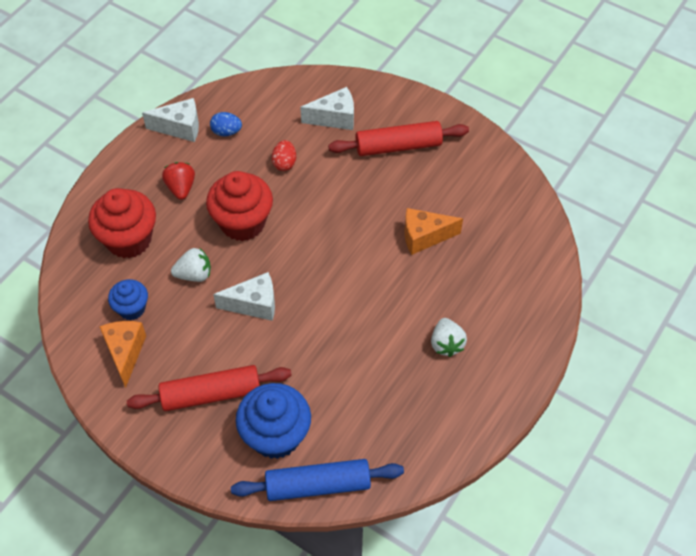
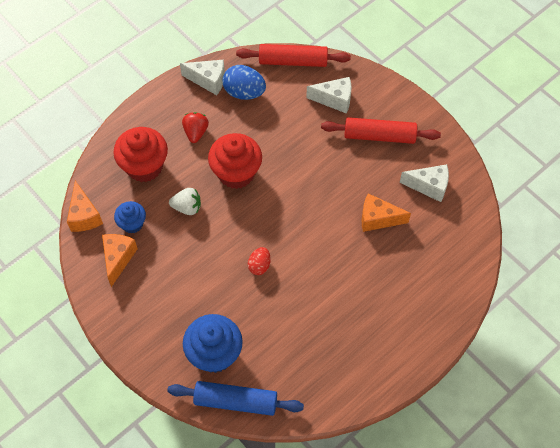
camera: 15 degrees right, 5 degrees up
red rolling pin [127,365,292,411] -> red rolling pin moved to [236,44,351,67]
blue egg [210,112,242,136] -> blue egg [223,65,266,100], size x1.68
white cheese [213,272,275,321] -> white cheese moved to [399,164,449,202]
red egg [272,140,296,171] -> red egg moved to [248,247,271,275]
white strawberry [431,318,467,357] -> none
none -> orange cheese [67,181,103,232]

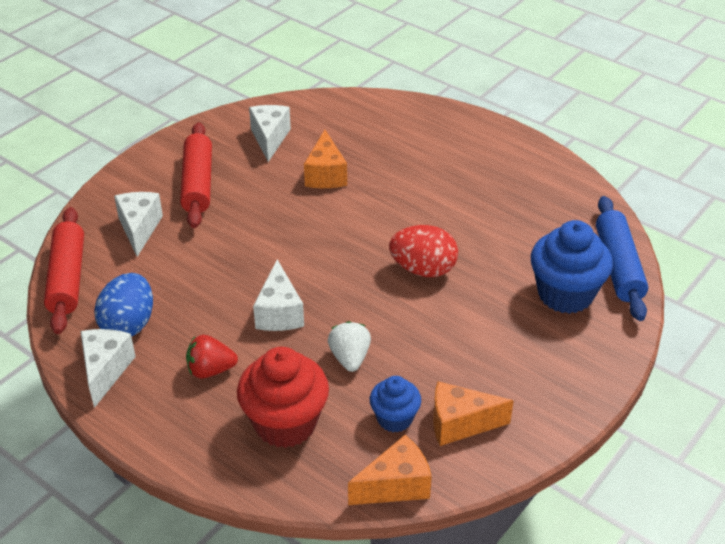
camera: 100 degrees left, 20 degrees down
red cupcake [208,133,262,189] -> white cheese [253,260,304,331]
red egg [248,247,271,275] -> red egg [389,225,458,277], size x1.68

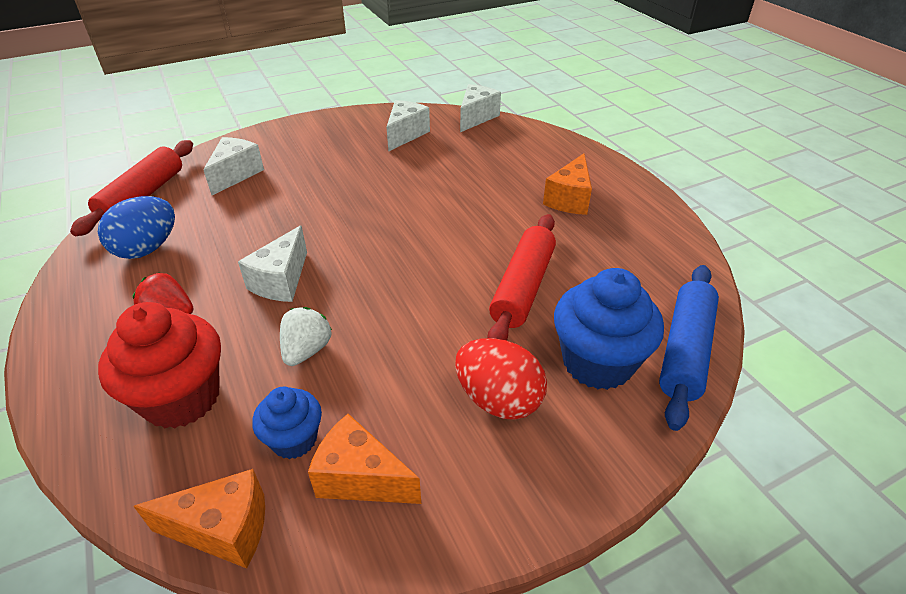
camera: 25 degrees right, 0 degrees up
white cheese [80,329,136,408] -> white cheese moved to [460,84,501,132]
red rolling pin [180,122,212,228] -> red rolling pin moved to [487,214,556,341]
orange cheese [304,130,347,188] -> orange cheese moved to [543,154,592,215]
red egg [389,225,458,277] -> red egg moved to [455,338,547,420]

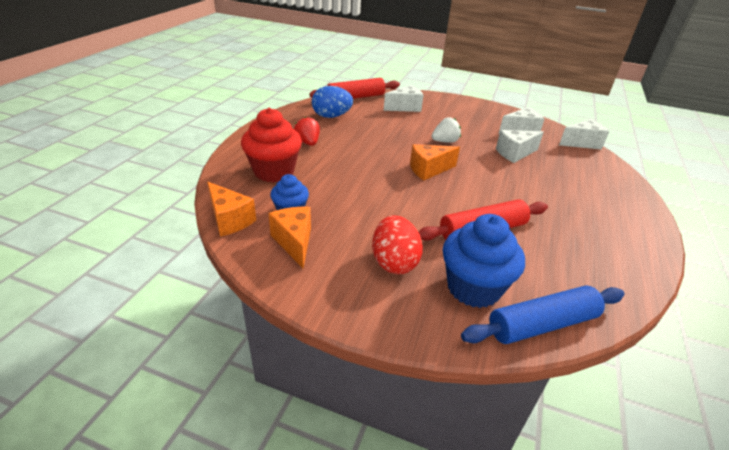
camera: 45 degrees right, 5 degrees down
white cheese [238,225,307,302] -> white cheese moved to [496,130,544,163]
white strawberry [280,307,332,366] -> white strawberry moved to [432,117,461,143]
orange cheese [543,154,592,215] -> orange cheese moved to [410,144,460,181]

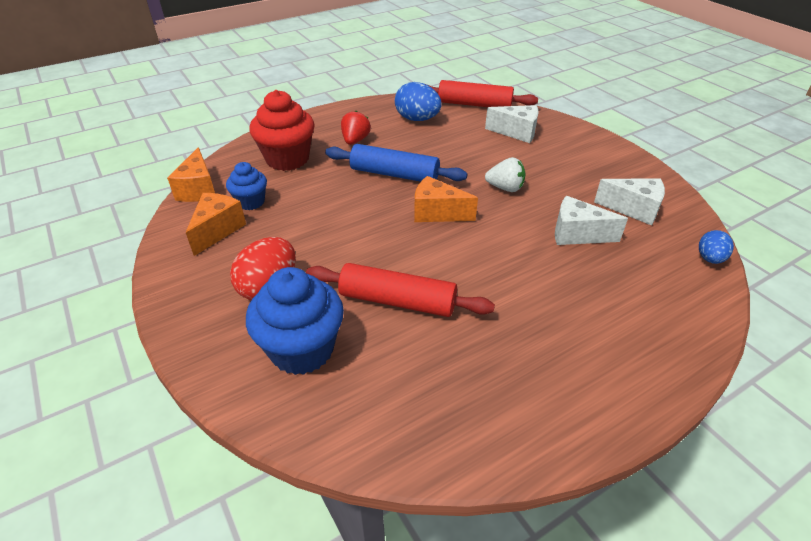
camera: 40 degrees right, 5 degrees up
blue rolling pin [461,285,625,344] -> blue rolling pin moved to [325,144,468,182]
white cheese [559,119,609,150] -> blue egg [699,230,734,264]

